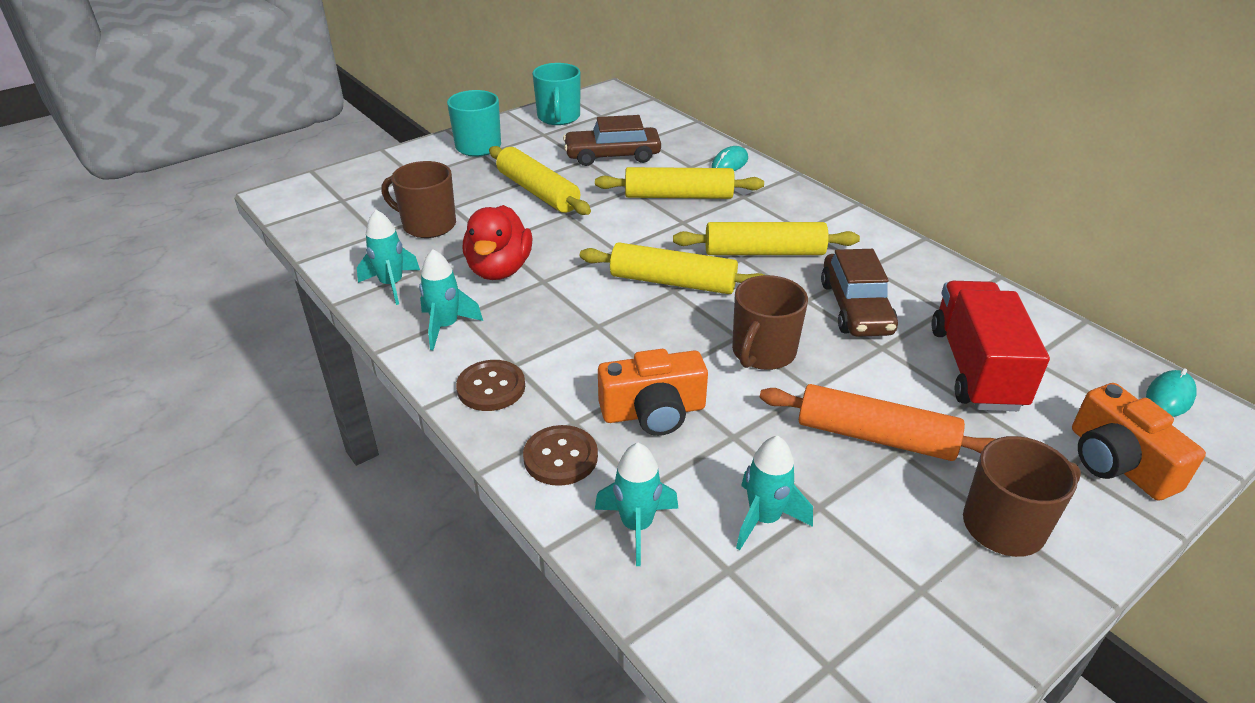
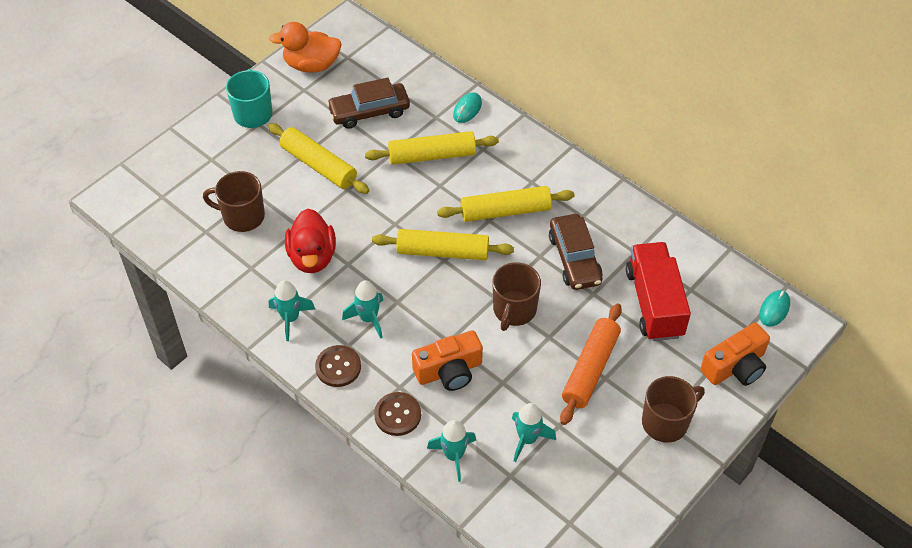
camera: 10 degrees left, 15 degrees up
turquoise rocket [357,210,420,305] -> turquoise rocket moved to [342,280,383,339]
turquoise mug [532,63,581,125] -> orange duck [269,22,342,73]
orange rolling pin [760,384,995,461] -> orange rolling pin turned 75 degrees counterclockwise [560,304,622,425]
orange camera [1072,383,1206,501] -> orange camera turned 90 degrees counterclockwise [700,323,770,386]

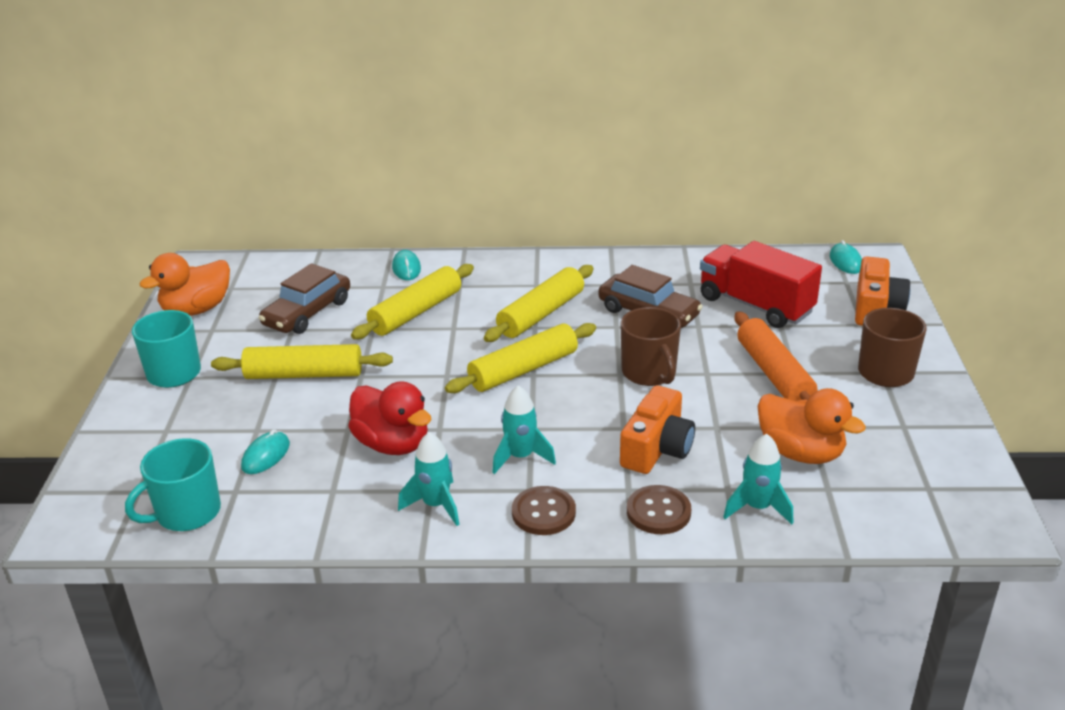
camera: 40 degrees left, 20 degrees down
brown mug [203,171,265,232] -> turquoise mouse [241,429,290,474]
turquoise rocket [512,403,556,462] -> orange duck [757,388,866,464]
none -> turquoise mug [125,438,221,531]

